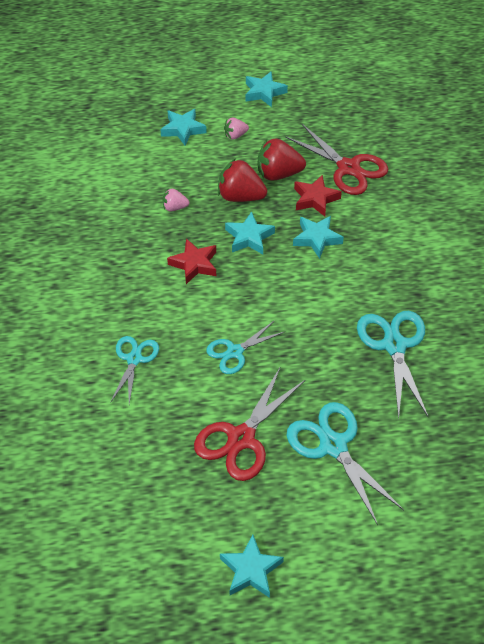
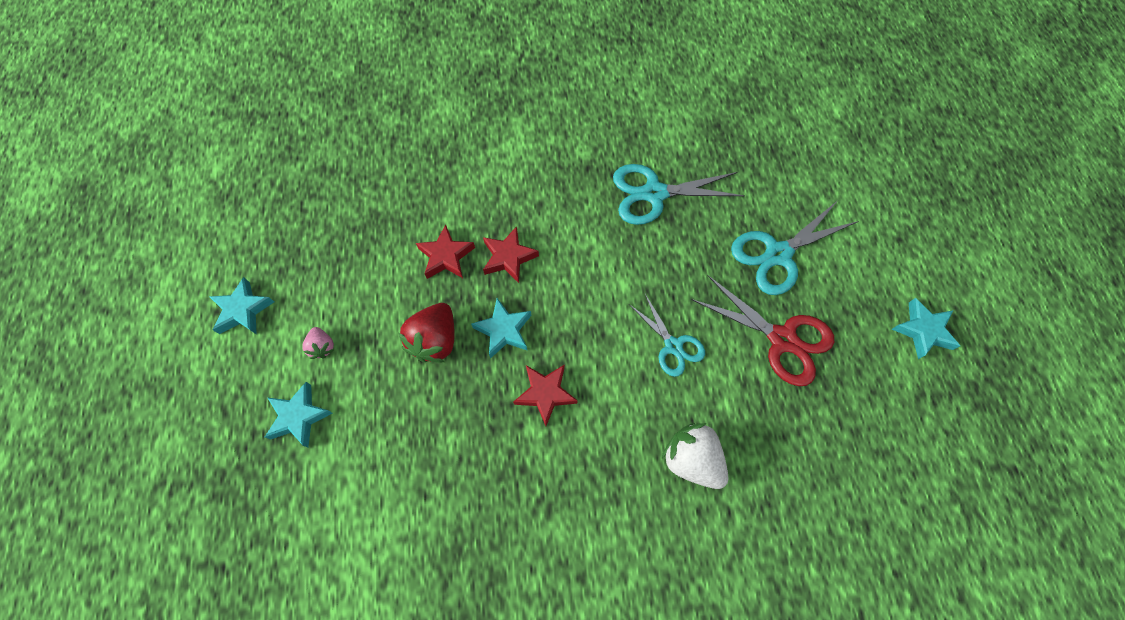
camera: 90 degrees left, 15 degrees up
turquoise scissors [110,336,159,404] -> white strawberry [662,423,729,489]
pink strawberry [162,189,189,211] -> none
red strawberry [258,139,306,181] -> none
red scissors [285,124,389,195] -> none
turquoise star [293,216,344,259] -> red star [483,226,539,283]

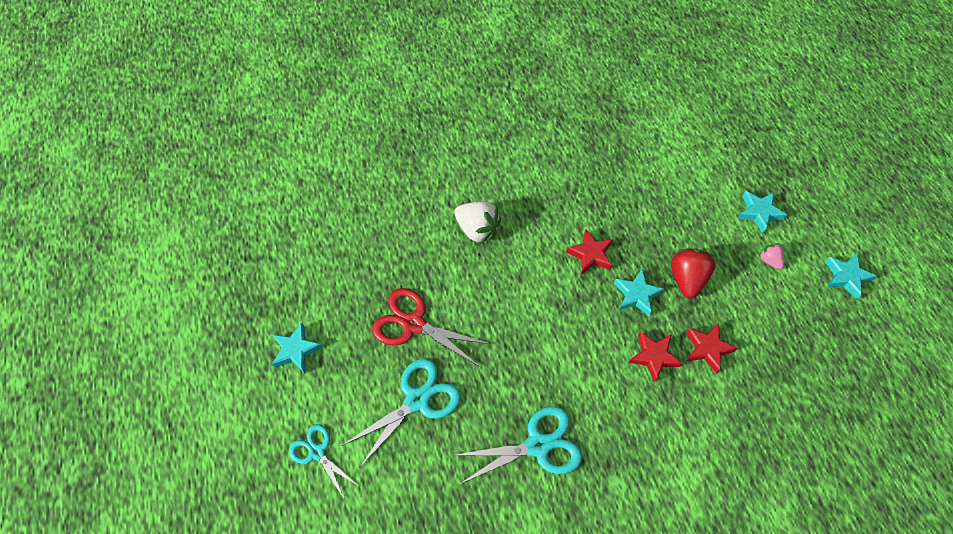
camera: 170 degrees right, 5 degrees down
turquoise scissors [629,294,705,377] -> turquoise scissors moved to [289,424,357,498]

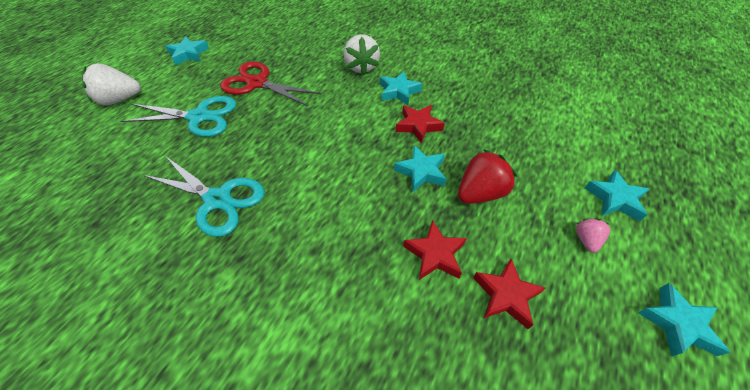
camera: 45 degrees right, 10 degrees down
turquoise scissors [289,424,357,498] -> white strawberry [82,63,141,105]
red scissors [372,288,490,367] -> red scissors turned 45 degrees counterclockwise [220,61,321,107]
red star [629,332,683,382] -> red star moved to [473,259,546,329]
none -> turquoise star [380,71,422,105]

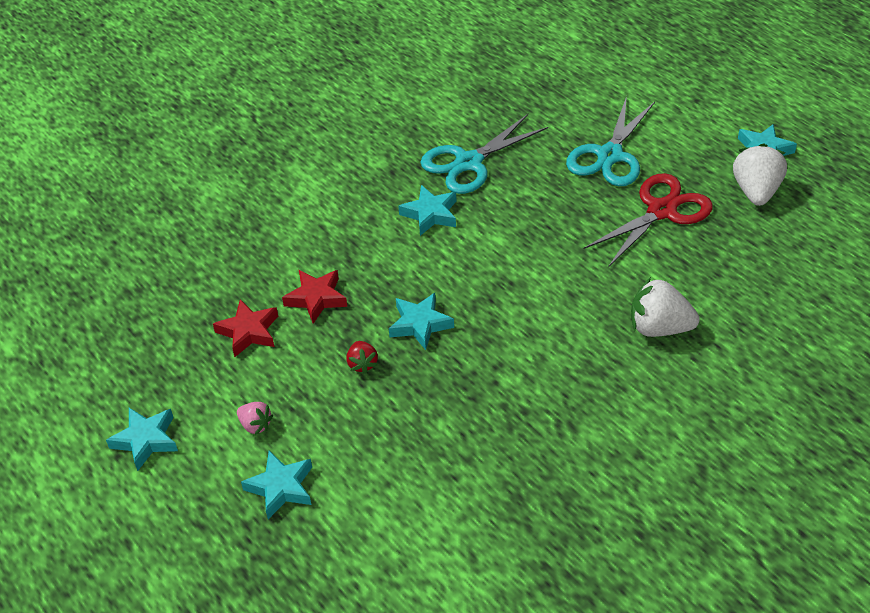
camera: 115 degrees right, 5 degrees down
white strawberry [82,63,141,105] -> white strawberry moved to [733,143,787,206]
turquoise star [380,71,422,105] -> turquoise star moved to [398,185,456,236]
red star [396,105,445,143] -> none
red strawberry [458,149,517,204] -> red strawberry [346,341,378,374], size x0.54

